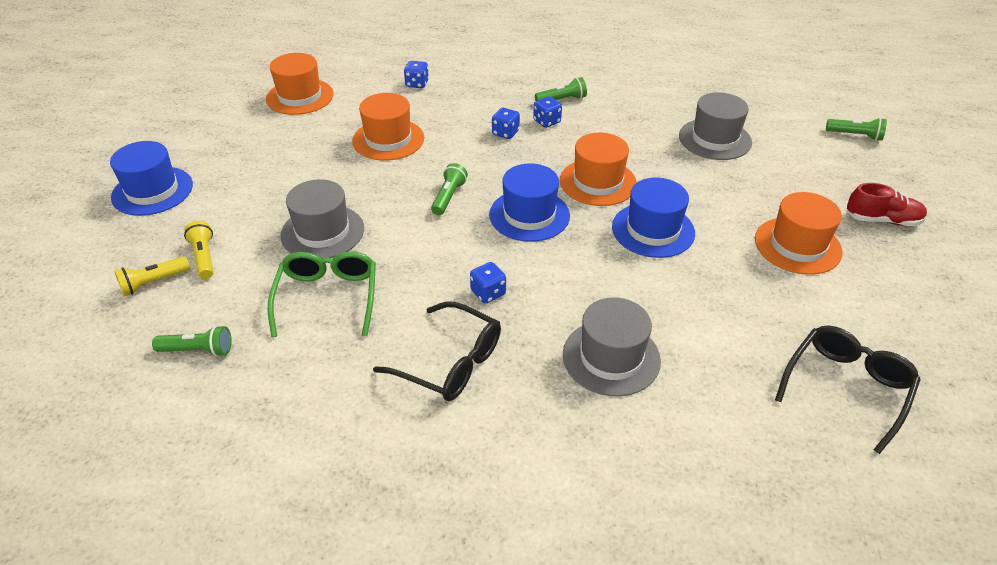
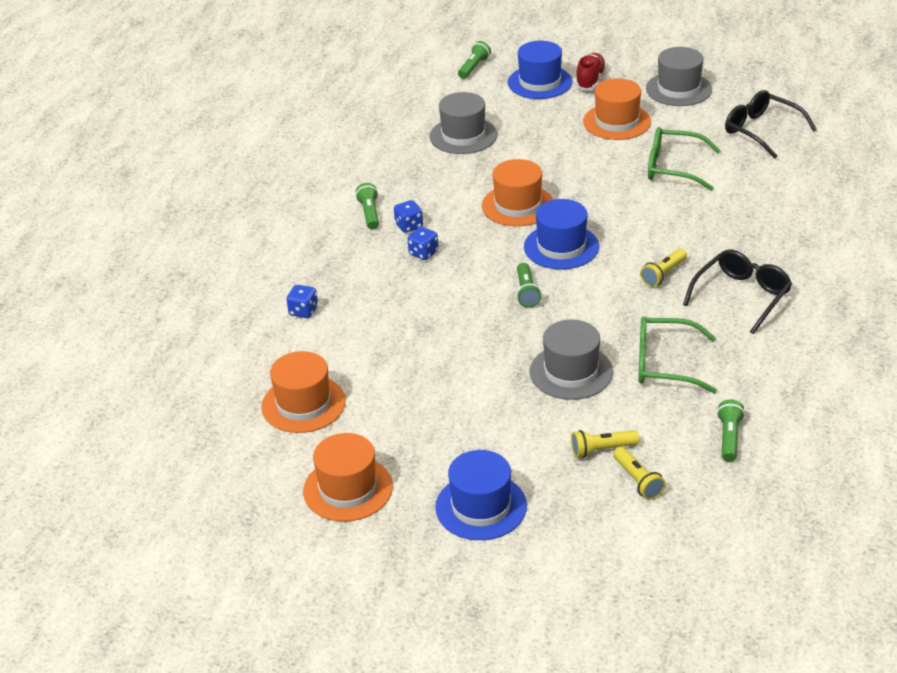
camera: 80 degrees left, 5 degrees down
orange hat [352,93,424,160] -> orange hat moved to [303,433,393,522]
green flashlight [431,163,468,215] -> green flashlight turned 120 degrees counterclockwise [516,263,541,308]
blue dice [470,262,506,304] -> yellow flashlight [640,249,687,287]
grey hat [563,297,661,396] -> grey hat moved to [646,47,712,106]
blue hat [612,178,695,258] -> blue hat moved to [508,41,572,99]
none -> green glasses [648,127,721,191]

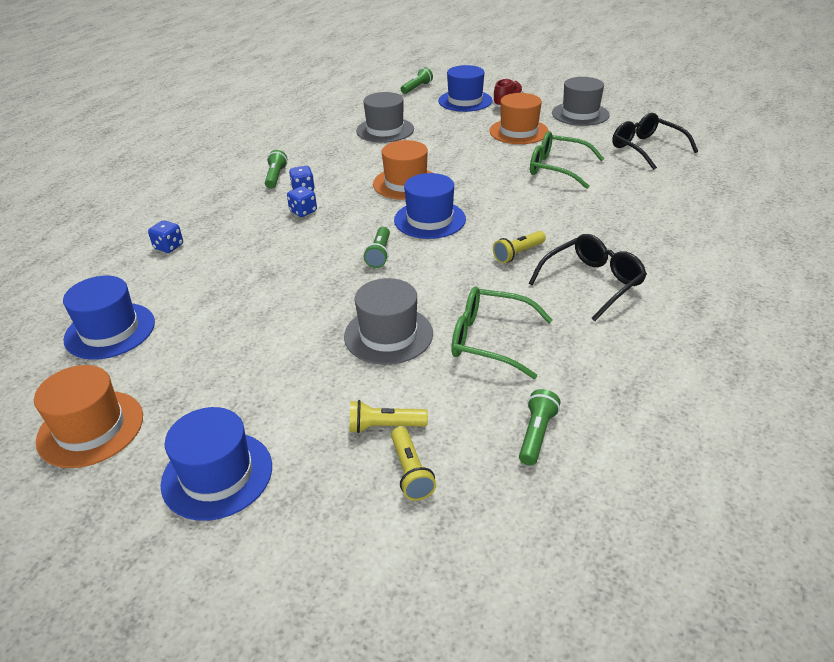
camera: 10 degrees right, 0 degrees up
orange hat [261,351,346,433] -> blue hat [63,275,155,360]

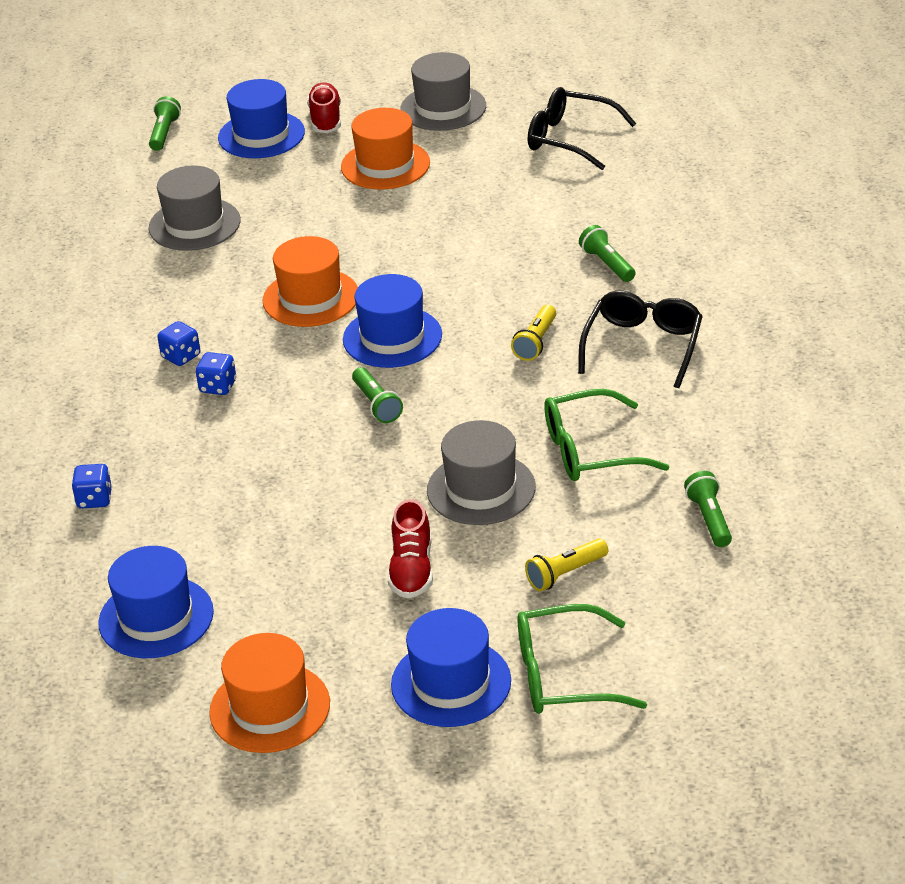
camera: 30 degrees left, 0 degrees up
green flashlight [265,150,287,189] -> green flashlight moved to [579,225,636,282]
yellow flashlight [391,427,436,501] -> none
green glasses [530,131,604,189] -> green glasses moved to [517,604,647,714]
none -> red shoe [388,499,433,598]

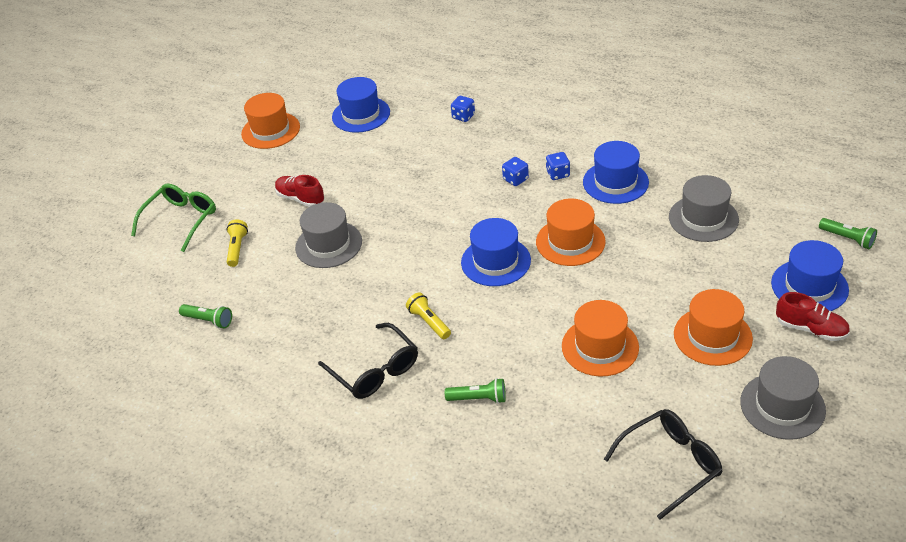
camera: 125 degrees right, 5 degrees up
green flashlight [352,368,403,423] -> none
blue hat [391,608,511,727] -> blue hat moved to [583,141,649,204]
green glasses [544,389,669,481] -> none
none -> orange hat [562,300,639,377]

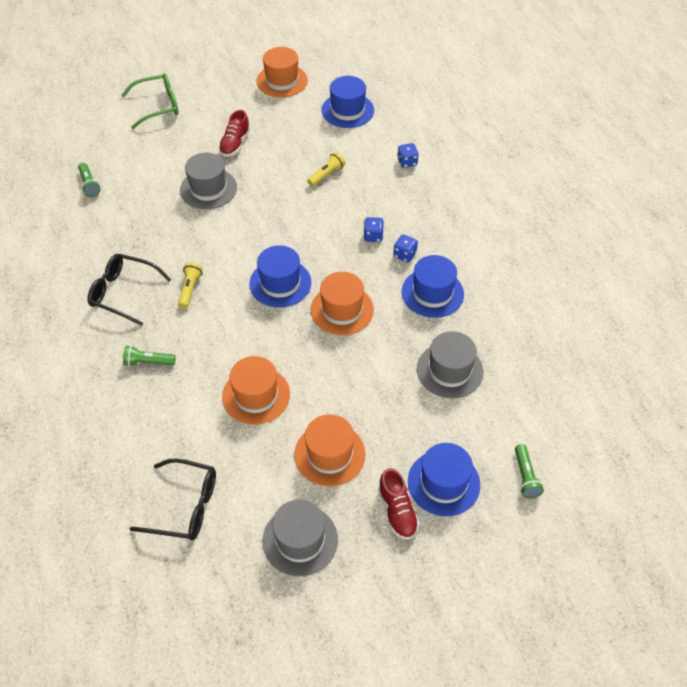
camera: 40 degrees right, 10 degrees up
yellow flashlight [227,220,248,267] -> yellow flashlight moved to [307,152,345,187]
red shoe [275,175,325,207] -> red shoe turned 150 degrees counterclockwise [219,110,250,157]
black glasses [318,323,418,399] -> black glasses turned 105 degrees clockwise [88,254,171,326]
green flashlight [445,378,506,404] -> green flashlight turned 135 degrees clockwise [123,345,175,366]

